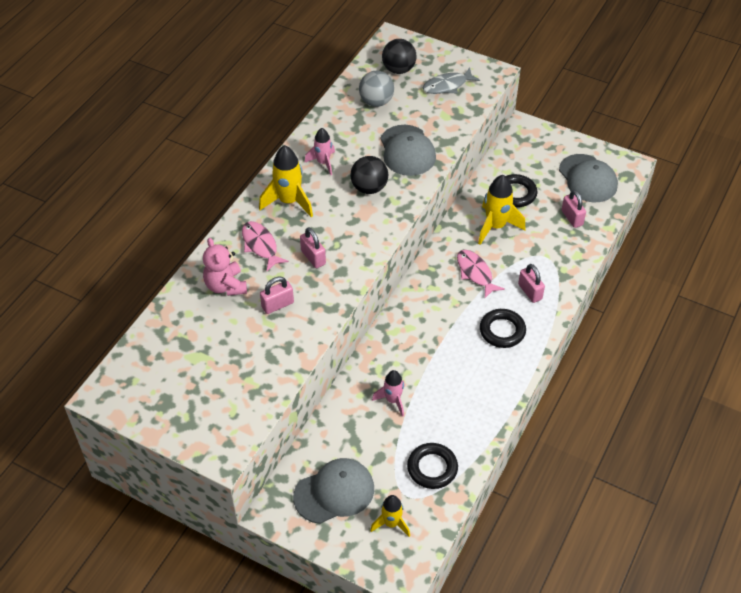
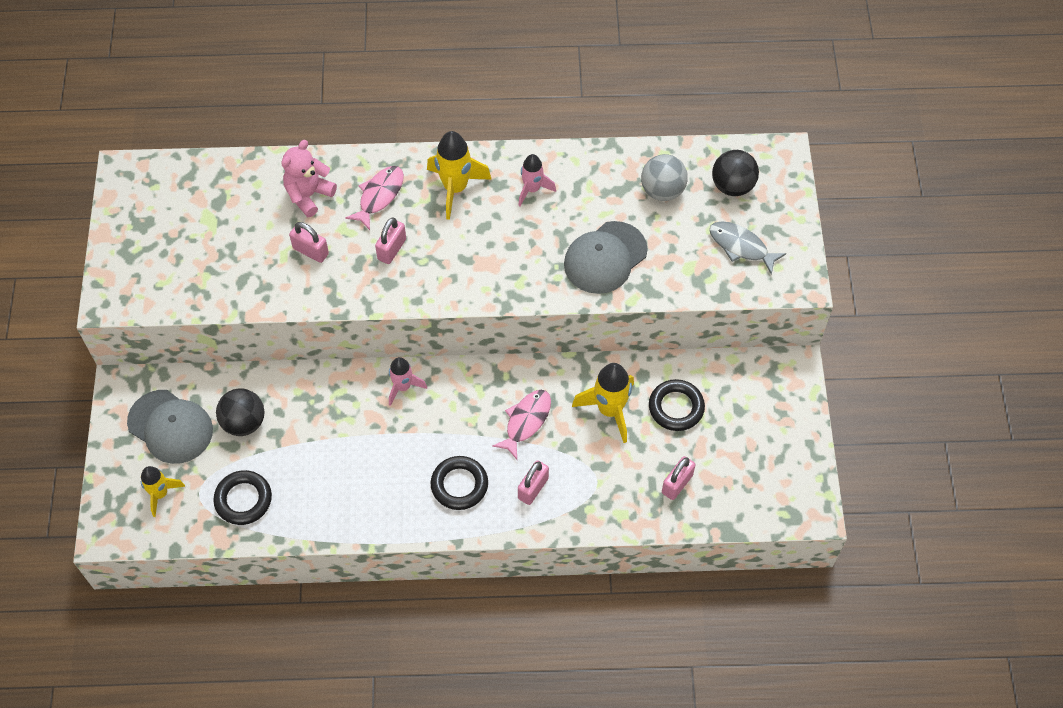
camera: 60 degrees right, 10 degrees up
black ball [350,156,388,194] -> black ball moved to [216,388,265,436]
pink rocket [372,370,405,417] -> pink rocket moved to [389,357,427,406]
grey cap [559,154,618,202] -> none

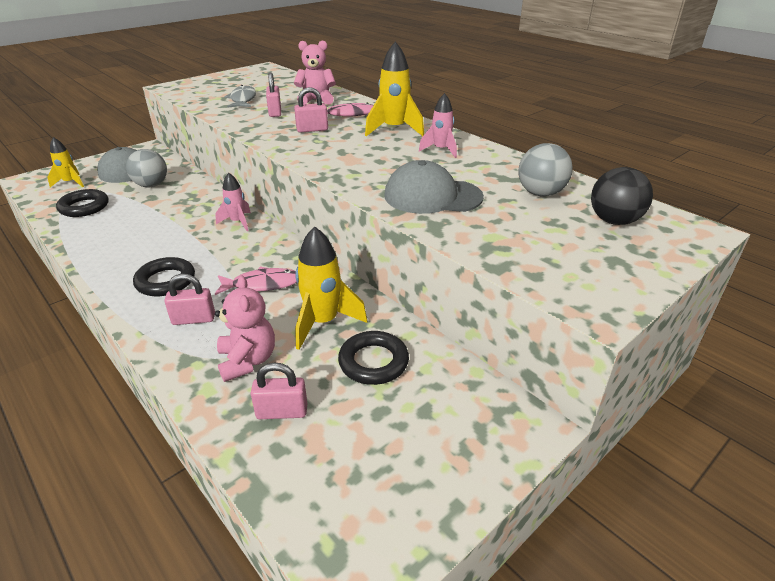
camera: 50 degrees right, 25 degrees down
black ball [216,388,265,436] -> grey ball [126,149,167,187]
grey fish [709,221,786,275] -> grey fish moved to [225,85,256,108]
none -> pink teddy bear [215,275,275,382]

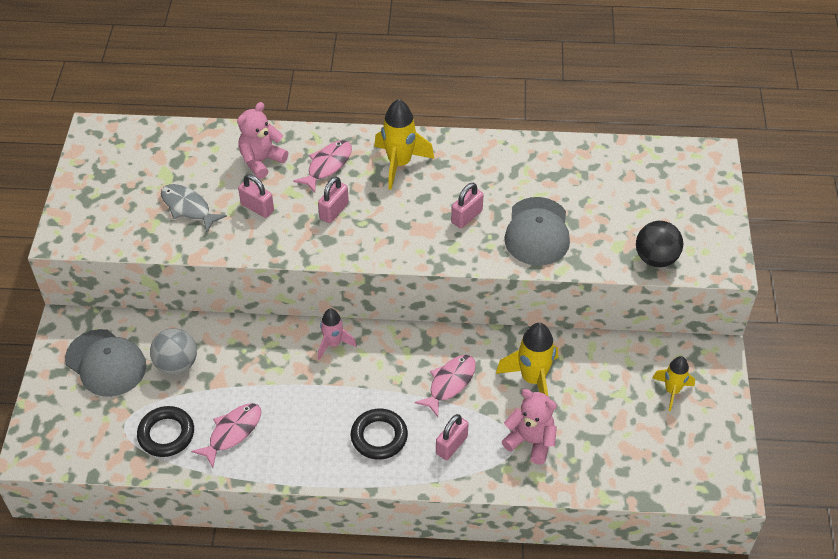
camera: 45 degrees left, 15 degrees up
yellow rocket [47,137,84,187] -> yellow rocket moved to [653,356,695,411]
pink padlock [250,362,307,419] -> pink padlock moved to [451,183,484,228]
black ring [338,331,409,385] -> none
grey cap [384,160,484,214] -> grey cap turned 45 degrees counterclockwise [504,197,570,266]
pink rocket [419,93,457,158] -> none
grey ball [518,143,573,197] -> none
black ball [591,167,653,225] -> black ball moved to [636,221,683,267]
none -> pink fish [191,403,261,468]

